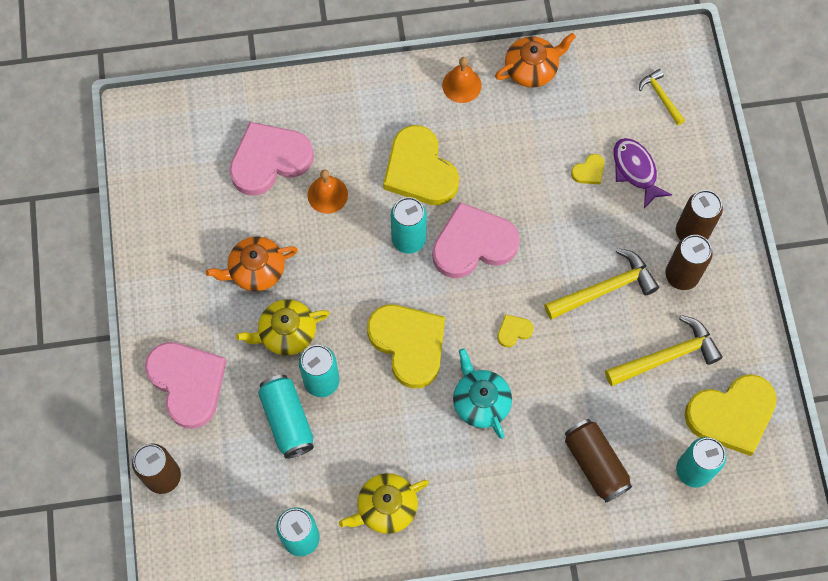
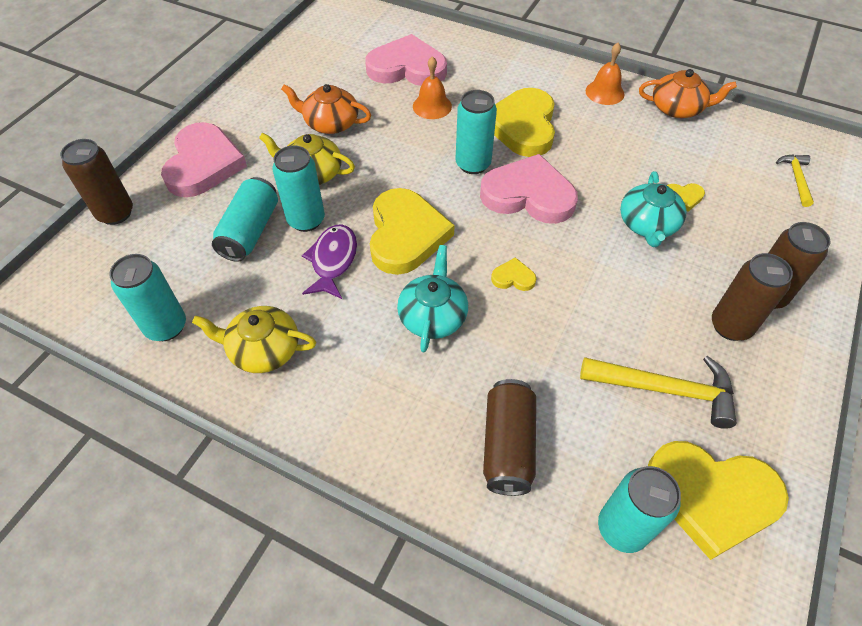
camera: 35 degrees right, 15 degrees down
yellow hammer [544,248,659,319] -> none
purple fish [613,138,672,209] -> purple fish moved to [302,224,357,299]
none -> turquoise teapot [620,171,686,247]

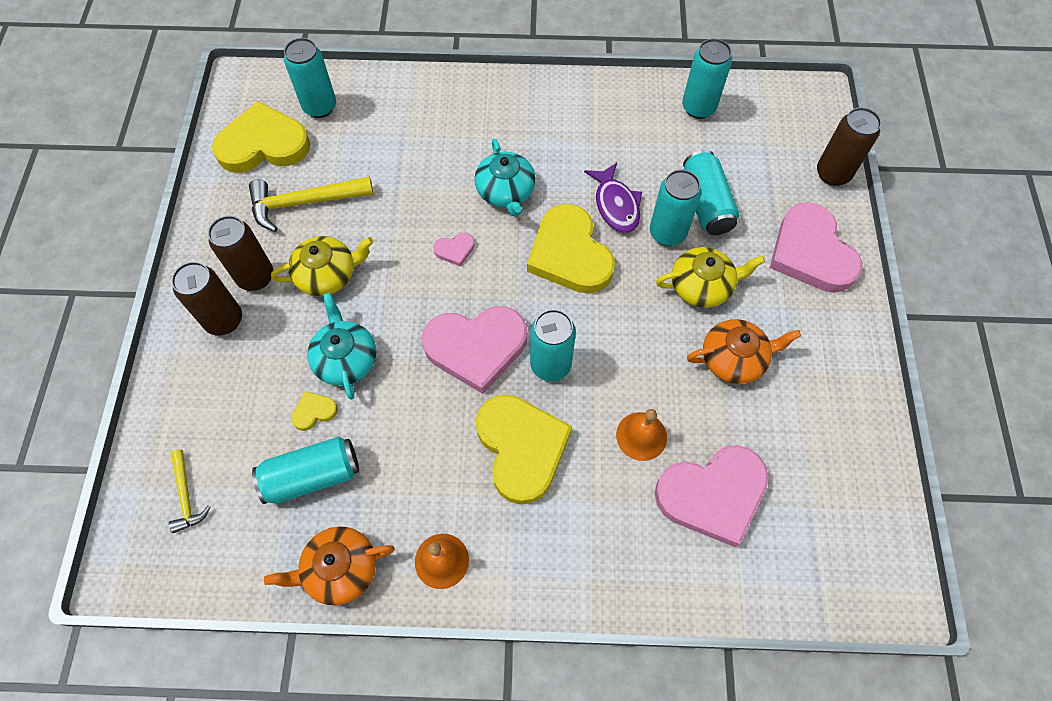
camera: 155 degrees right, 10 degrees up
yellow teapot [192,306,316,373] -> yellow teapot moved to [271,236,373,296]
brown can [483,379,536,496] -> none
yellow heart [491,257,536,291] -> pink heart [433,233,475,267]
none -> turquoise can [252,437,359,504]

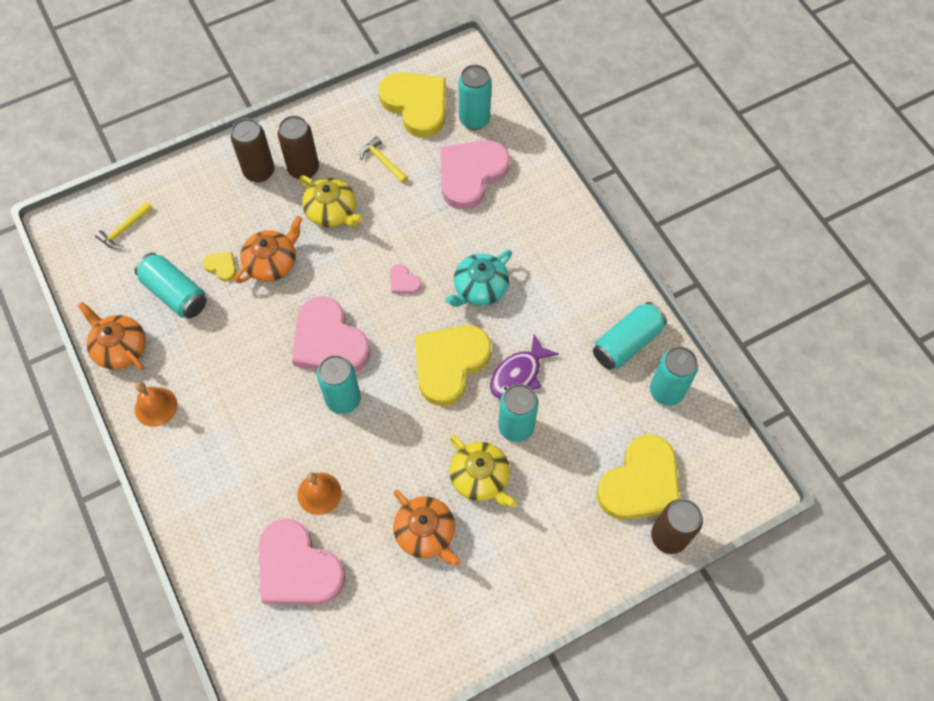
camera: 60 degrees right, 0 degrees up
yellow hammer [249,176,373,232] -> yellow hammer [360,136,408,184], size x0.57
turquoise teapot [307,293,376,400] -> orange teapot [235,216,303,283]
yellow heart [476,395,572,505] -> yellow heart moved to [597,434,680,520]
turquoise can [683,150,739,235] -> turquoise can moved to [593,302,667,370]
pink heart [770,202,862,293] -> pink heart moved to [440,140,510,210]

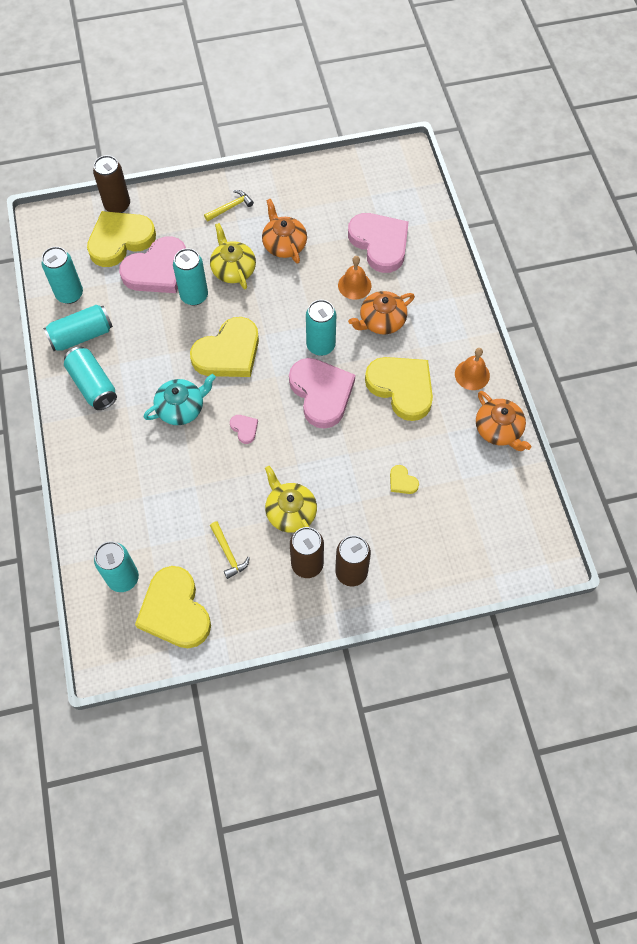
camera: 165 degrees left, 0 degrees up
yellow hammer [95,201,153,249] -> yellow hammer moved to [204,190,254,222]
turquoise can [135,253,207,318] -> turquoise can moved to [64,347,117,410]
orange teapot [235,216,303,283] -> orange teapot moved to [348,291,415,334]
pink heart [440,140,510,210] -> pink heart moved to [119,236,186,293]
purple fish [490,334,559,399] -> none
none -> yellow heart [365,357,433,421]

